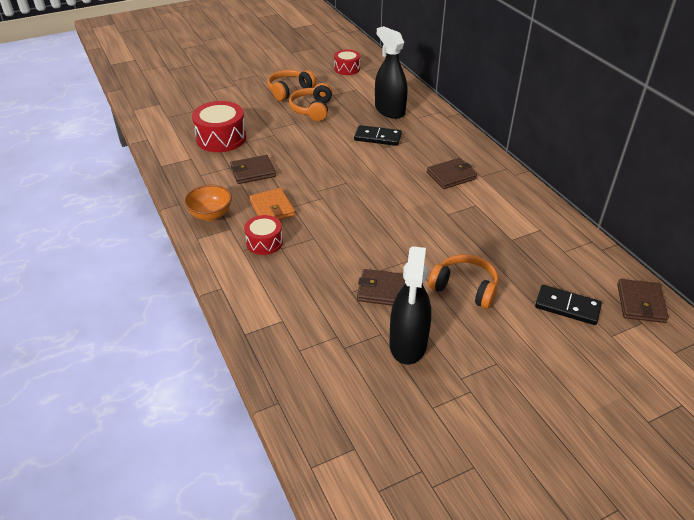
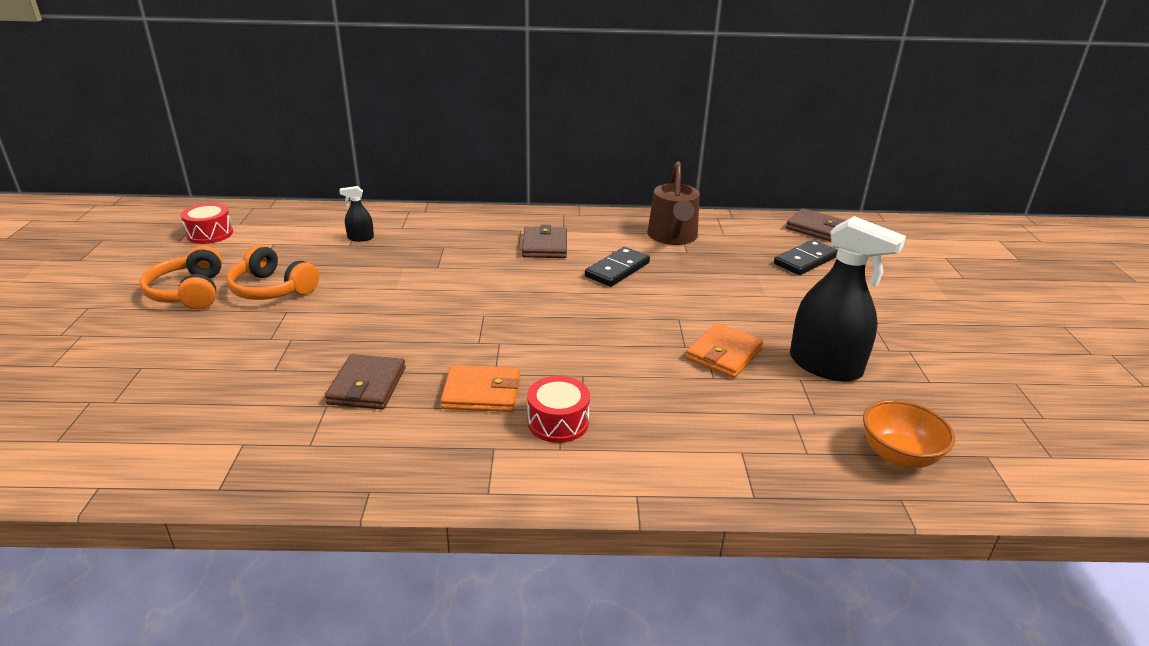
camera: 65 degrees left, 10 degrees down
orange bowl [184,185,232,221] -> orange bowl moved to [863,400,955,468]
red drum [192,101,246,152] -> none
black domino [354,125,402,146] -> black domino moved to [585,247,650,287]
brown wallet [357,269,405,306] -> orange wallet [686,323,764,378]
black spray bottle [375,26,408,119] -> black spray bottle [339,186,374,242], size x0.44
orange headphones [428,254,499,309] -> none
none -> brown watering can [647,161,700,245]

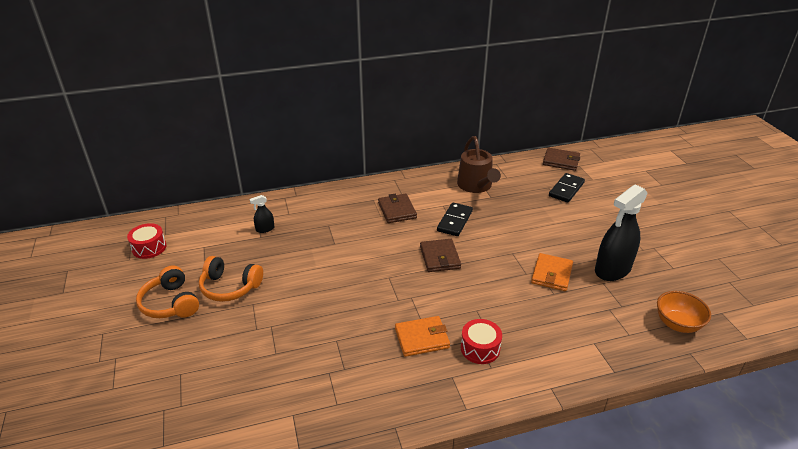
camera: 15 degrees left, 5 degrees up
brown wallet [325,354,406,410] -> brown wallet moved to [420,239,461,272]
black spray bottle [790,216,906,382] -> black spray bottle turned 120 degrees clockwise [595,184,648,281]

